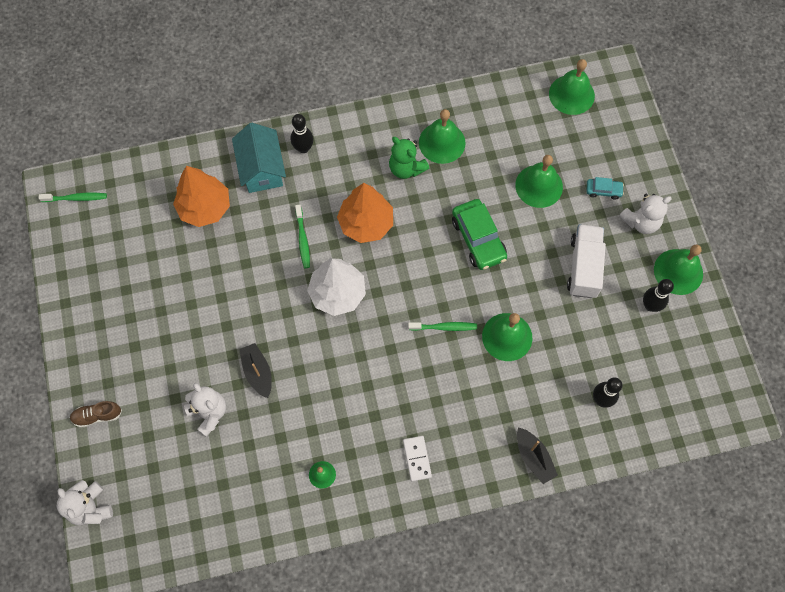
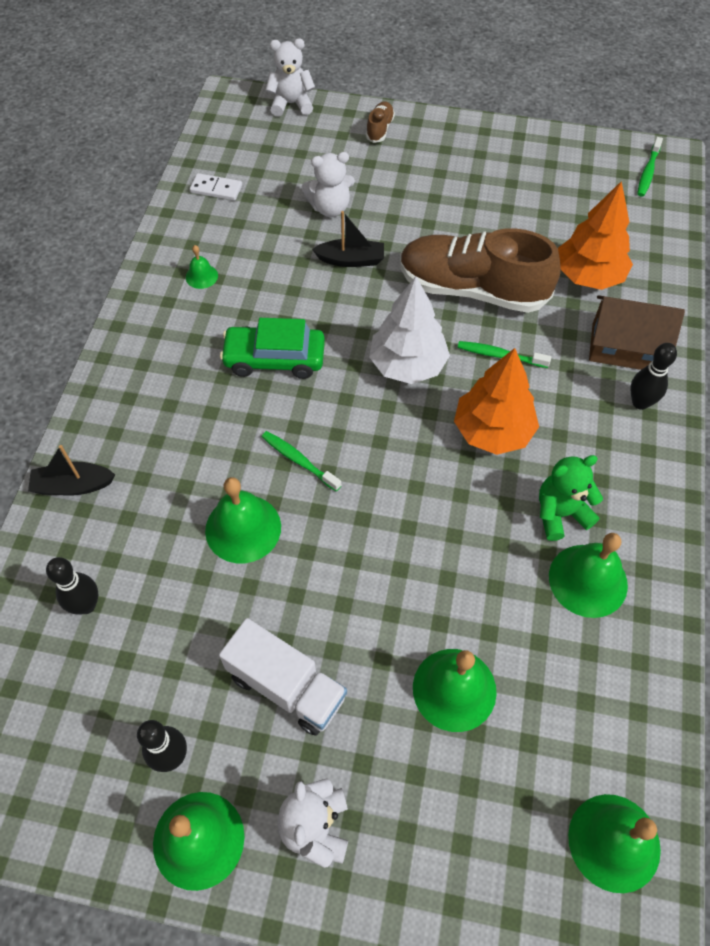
camera: 115 degrees right, 10 degrees down
turquoise house [232,123,286,193] -> brown house [589,295,685,370]
white domino [403,436,432,482] -> white domino moved to [190,173,242,201]
green toothbrush [408,322,477,331] -> green toothbrush turned 105 degrees clockwise [262,431,342,492]
green car [452,199,507,270] -> green car moved to [220,318,325,379]
turquoise car [586,177,624,200] -> none
none -> brown shoe [400,228,561,313]

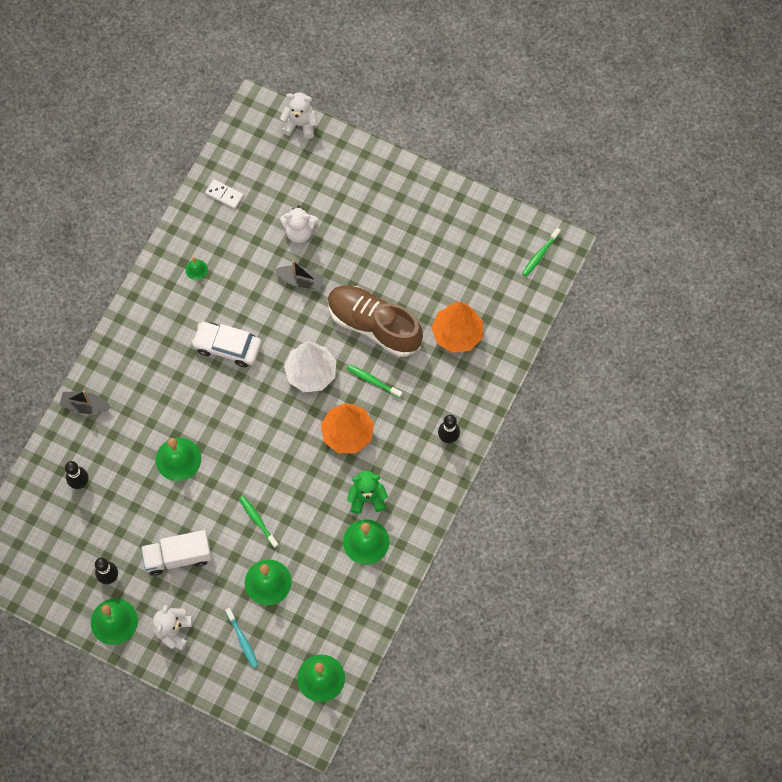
camera: 15 degrees right, 10 degrees up
white truck [219,618,347,736] -> white truck turned 120 degrees clockwise [141,530,212,576]
green car [220,318,325,379] -> white car [191,322,262,367]
green toothbrush [262,431,342,492] -> green toothbrush moved to [239,496,279,548]
brown shoe [366,101,395,143] -> none
brown house [589,295,685,370] -> none
none -> turquoise toothbrush [225,608,258,668]

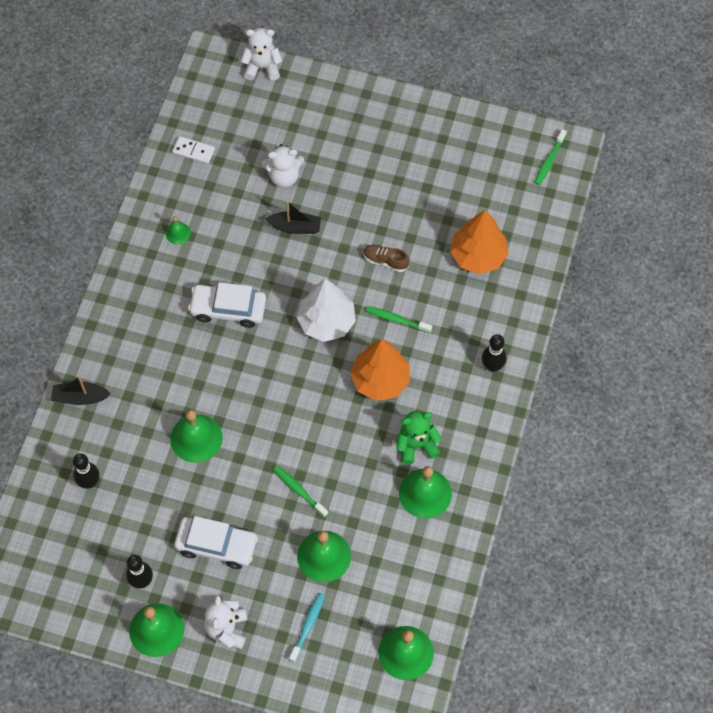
camera: 10 degrees left, 5 degrees down
white truck [141,530,212,576] -> white car [174,516,258,569]
turquoise toothbrush [225,608,258,668] -> turquoise toothbrush turned 120 degrees counterclockwise [289,593,325,663]
brown shoe [328,285,423,357] -> brown shoe [363,245,409,272], size x0.41

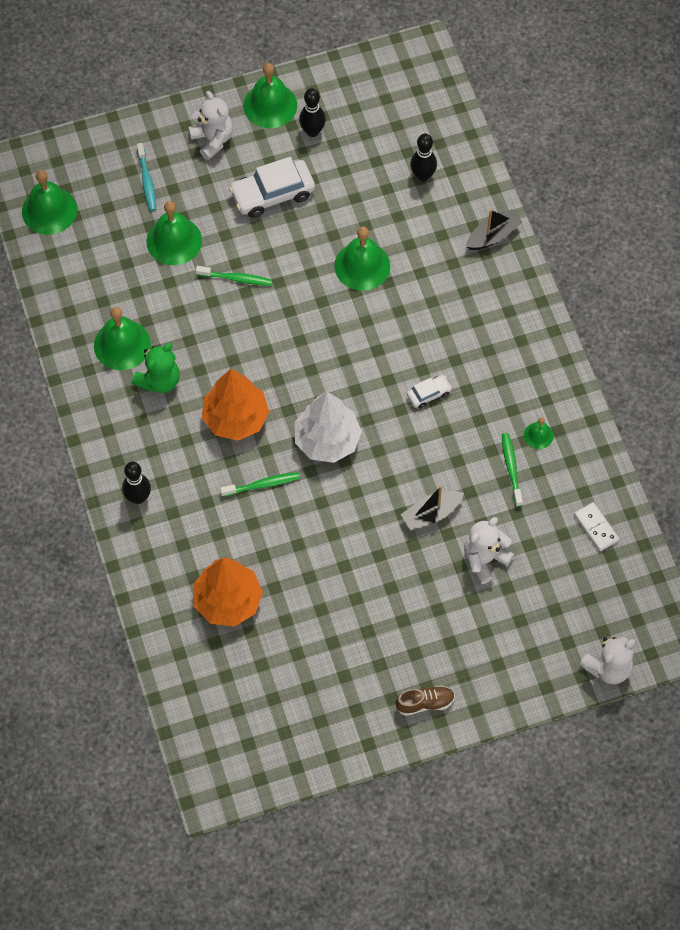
camera: 145 degrees right, 0 degrees up
white domino [172,136,215,164] -> white domino turned 75 degrees clockwise [574,502,619,551]
white car [188,282,266,328] -> white car [407,375,452,409], size x0.52
brown shoe [363,245,409,272] -> brown shoe moved to [396,685,455,716]
green toothbrush [534,129,567,185] -> green toothbrush moved to [502,433,523,507]

